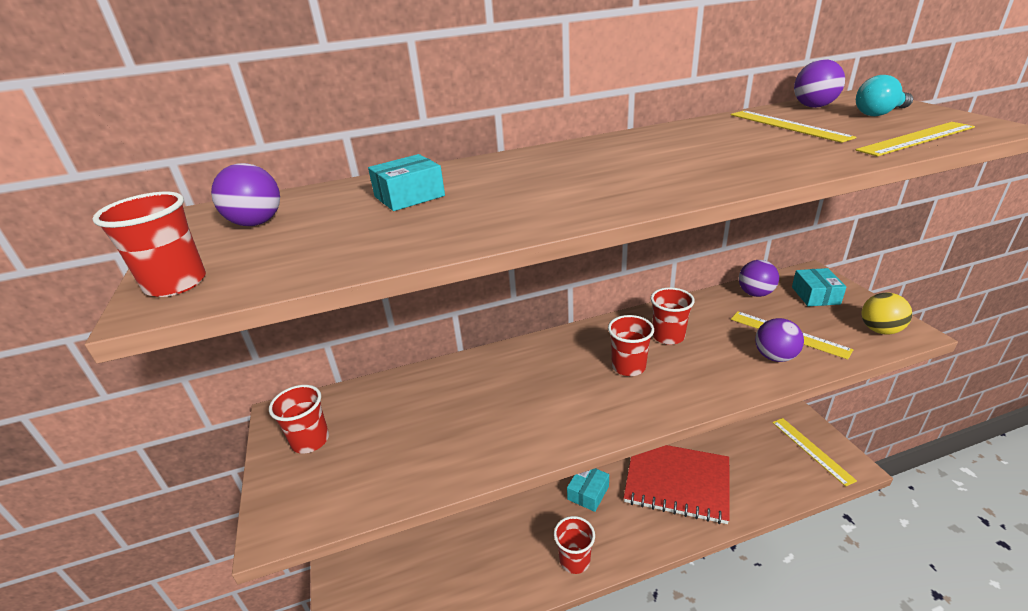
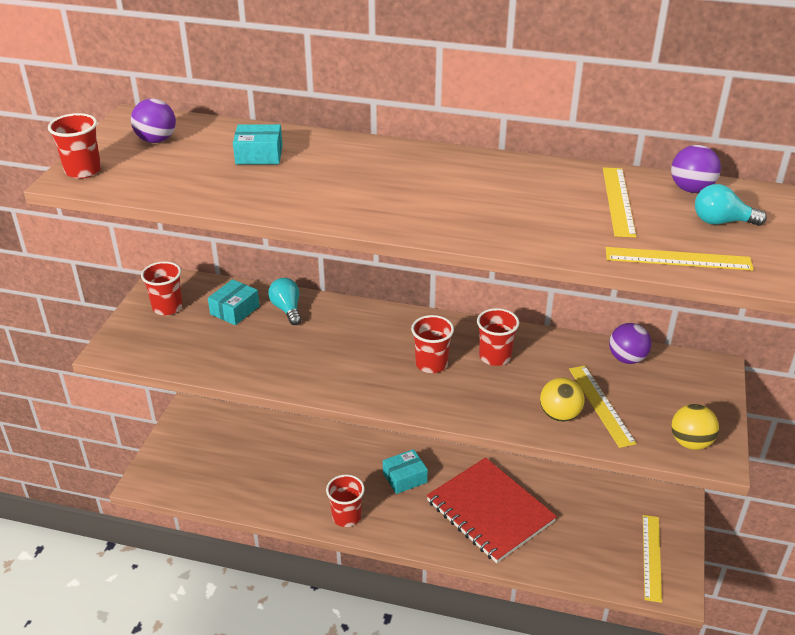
camera: 30 degrees right, 5 degrees up
purple ball [755,318,804,362] -> yellow ball [540,377,585,422]
turquoise box [792,268,846,306] -> turquoise box moved to [208,279,260,325]
none -> turquoise light bulb [268,278,301,325]

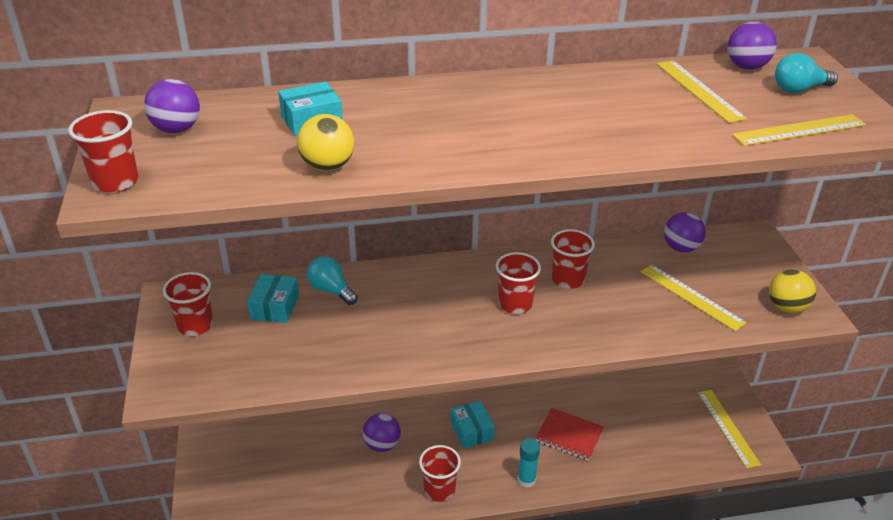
camera: 25 degrees left, 0 degrees up
turquoise box [383,449,428,494] -> turquoise box turned 60 degrees counterclockwise [451,401,495,448]
red notebook [426,457,557,563] -> red notebook [535,408,604,461], size x0.54
yellow ball [540,377,585,422] -> yellow ball moved to [297,114,354,171]
none -> purple ball [362,413,401,452]
none -> turquoise glue stick [517,438,540,488]

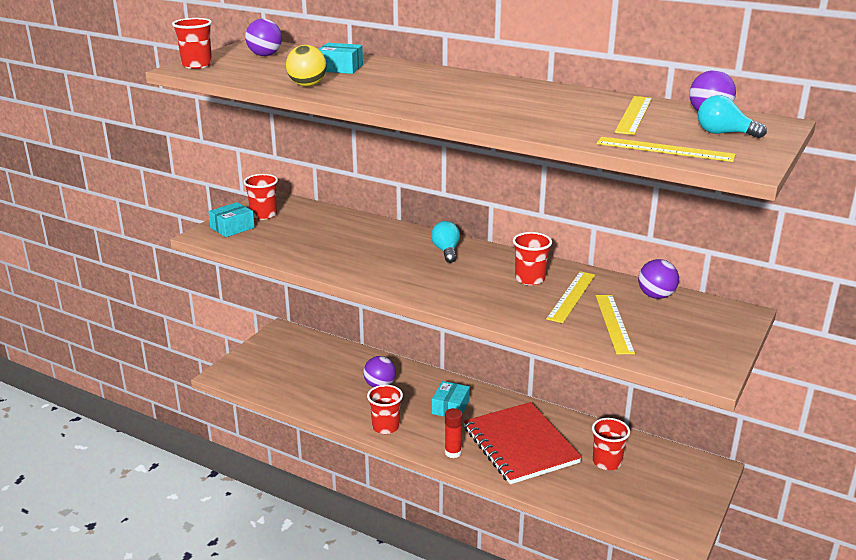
camera: 40 degrees right, 10 degrees down
turquoise box [247,274,299,323] -> turquoise box moved to [208,202,255,237]
turquoise light bulb [307,256,358,305] -> turquoise light bulb moved to [431,221,460,263]
red cup [496,252,541,314] -> red cup moved to [592,418,630,470]
turquoise glue stick [517,438,540,488] -> red glue stick [445,408,463,458]
red notebook [535,408,604,461] -> red notebook [464,402,582,484], size x1.84
yellow ruler [698,390,761,469] -> yellow ruler moved to [546,271,595,323]
yellow ball [769,269,816,313] -> none

